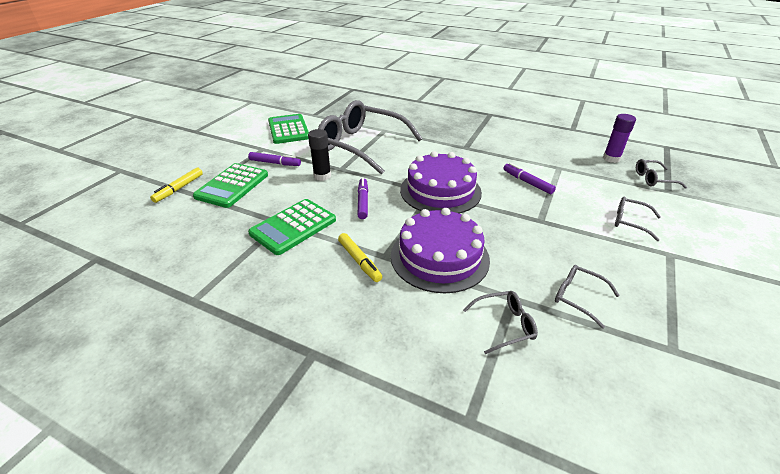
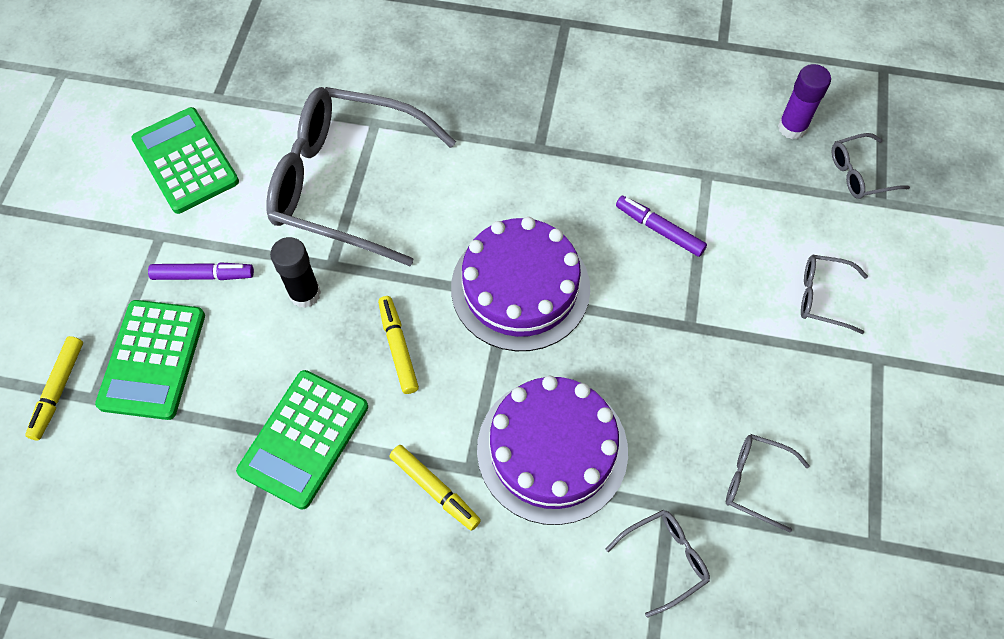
camera: 15 degrees left, 25 degrees up
purple marker [357,178,368,219] -> yellow marker [378,296,419,394]

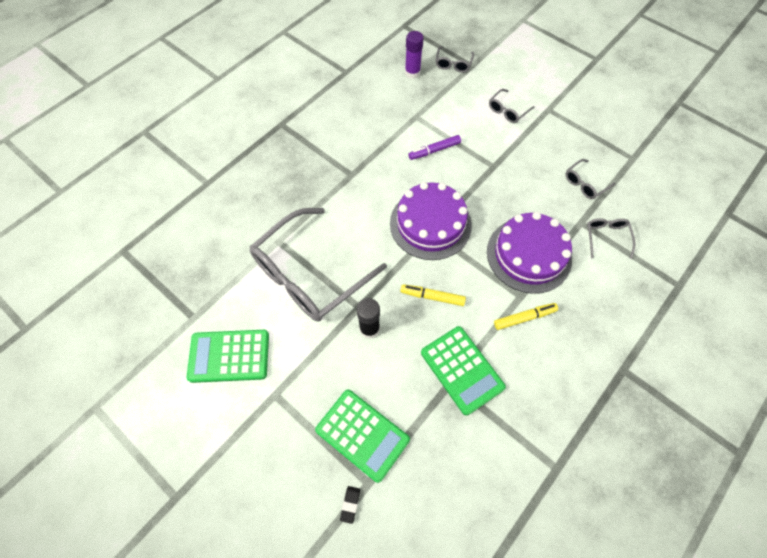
camera: 60 degrees left, 0 degrees up
yellow marker [25,336,83,440] -> black eraser [340,486,360,524]
purple marker [148,262,254,280] -> none

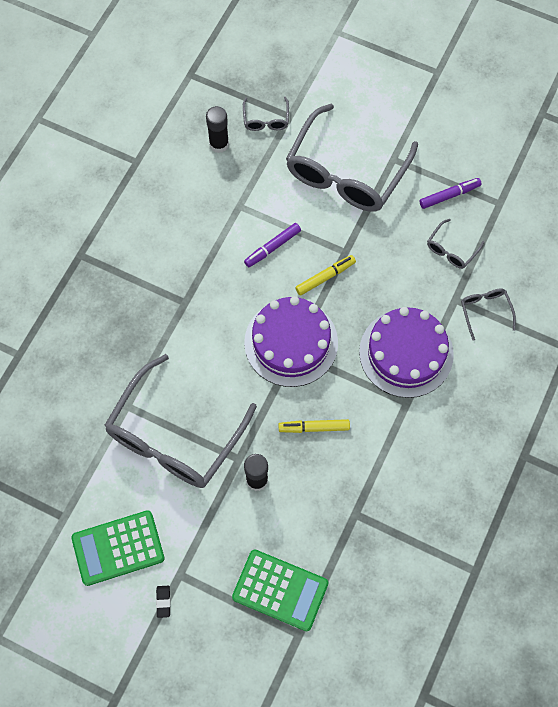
camera: 15 degrees left, 5 degrees up
black eraser [340,486,360,524] -> black eraser moved to [156,586,171,618]
purple glue stick [405,31,424,79] -> black glue stick [206,106,229,153]
green calculator [421,326,506,416] -> none
grey glasses [489,89,535,123] -> grey glasses [286,104,418,212], size x2.39
yellow marker [494,303,558,330] -> yellow marker moved to [295,255,356,296]
none -> purple marker [419,178,482,209]

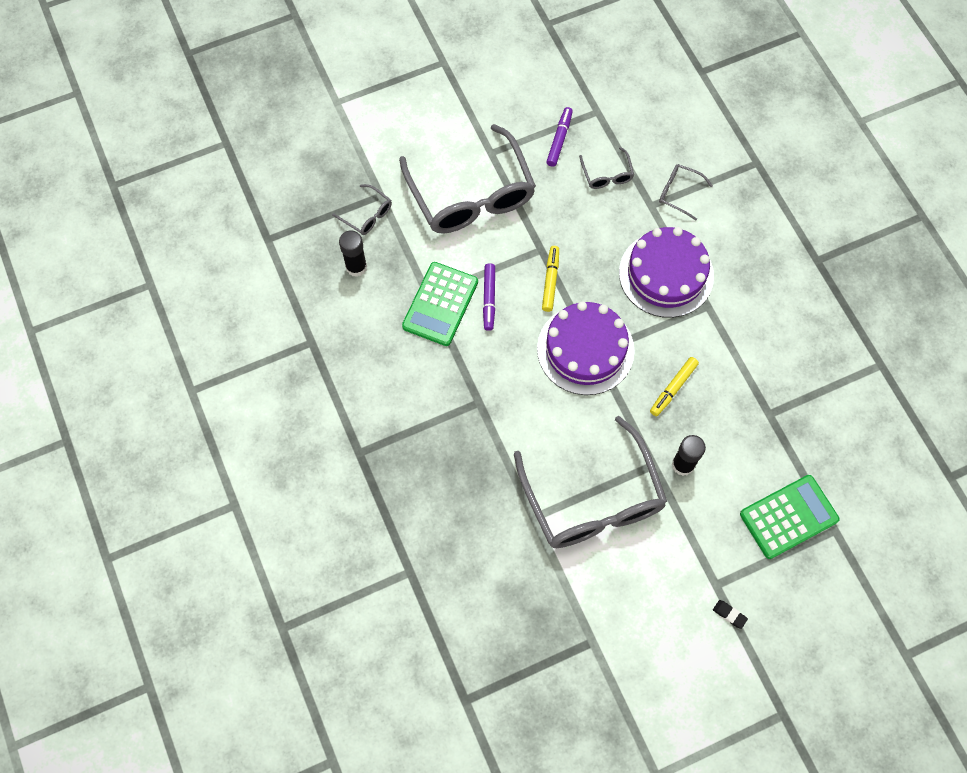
camera: 50 degrees left, 0 degrees up
green calculator [71,510,165,586] -> green calculator moved to [402,262,478,346]

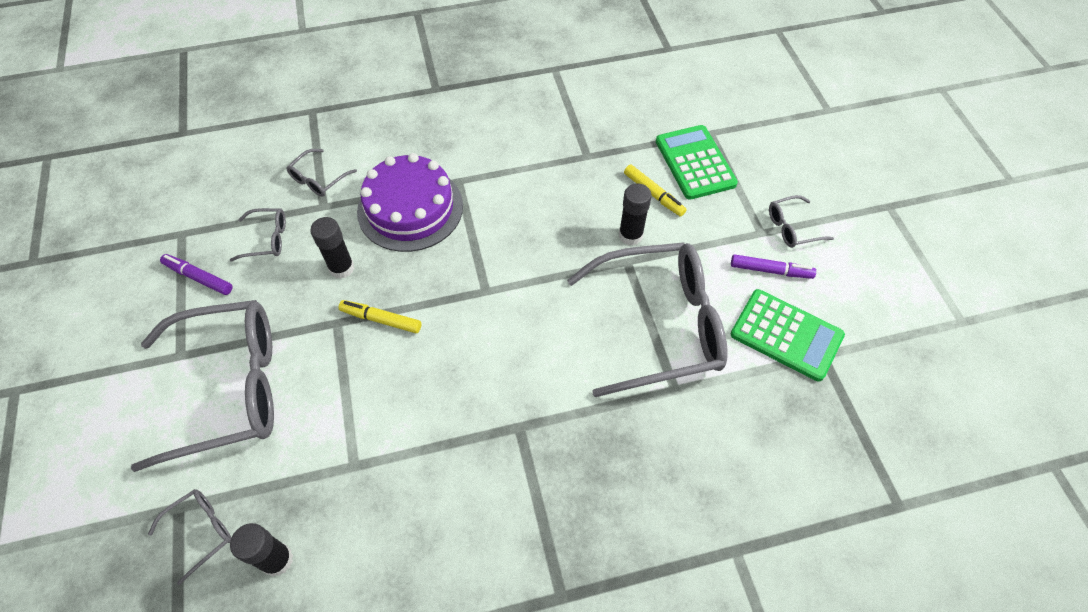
camera: 80 degrees left, 10 degrees down
green calculator [402,262,478,346] -> green calculator moved to [731,289,845,382]
purple marker [483,263,495,331] -> purple marker moved to [731,255,816,279]
purple cake [537,301,635,395] -> none
yellow marker [650,357,699,416] -> yellow marker moved to [624,164,687,217]
black eraser [713,600,748,629] -> grey glasses [769,195,834,248]
none -> black glue stick [310,217,354,279]

